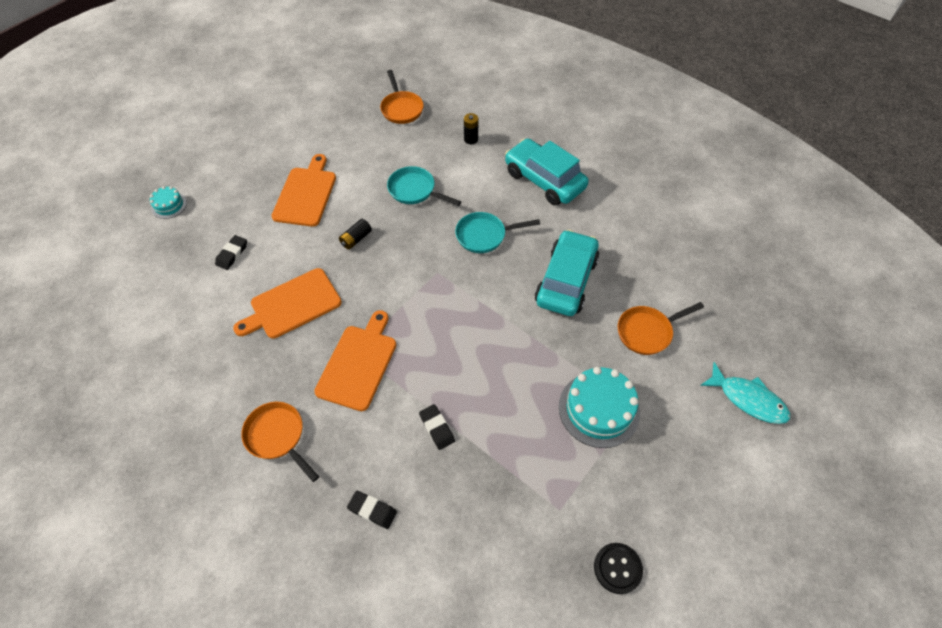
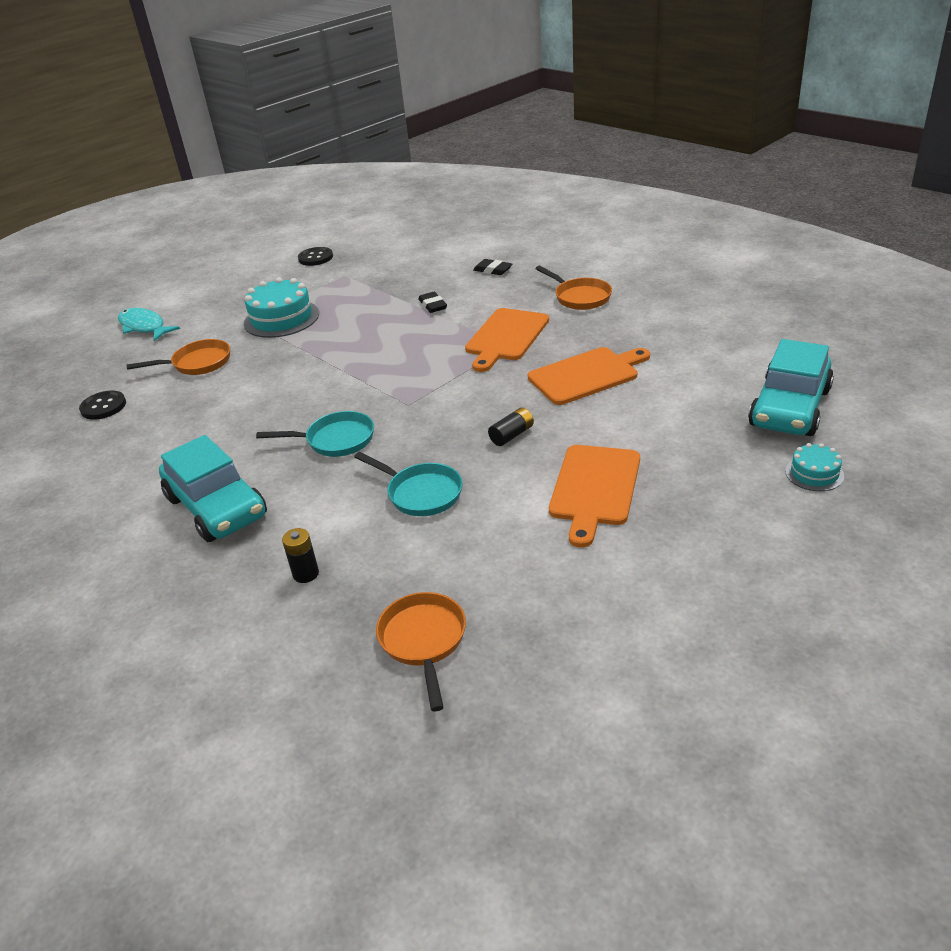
camera: 170 degrees left, 20 degrees down
black eraser [215,235,247,270] -> none
turquoise car [535,229,599,316] -> turquoise car moved to [748,339,834,436]
none -> black button [79,391,126,420]

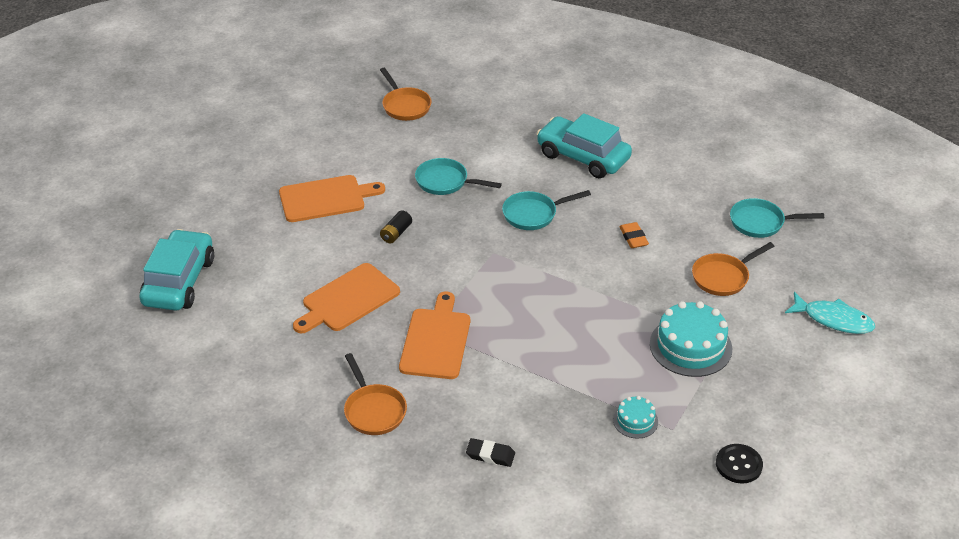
camera: 160 degrees right, 5 degrees up
black button [79,391,126,420] -> turquoise pan [730,198,824,238]
black battery [282,528,319,583] -> none
black eraser [418,292,447,313] -> none
orange pan [536,266,612,310] -> orange pan turned 150 degrees counterclockwise [344,353,407,435]
orange cutting board [549,445,640,548] -> orange cutting board turned 75 degrees clockwise [279,175,385,222]
turquoise cake [785,443,844,491] -> turquoise cake moved to [613,396,658,439]
none -> orange eraser [619,222,649,248]

